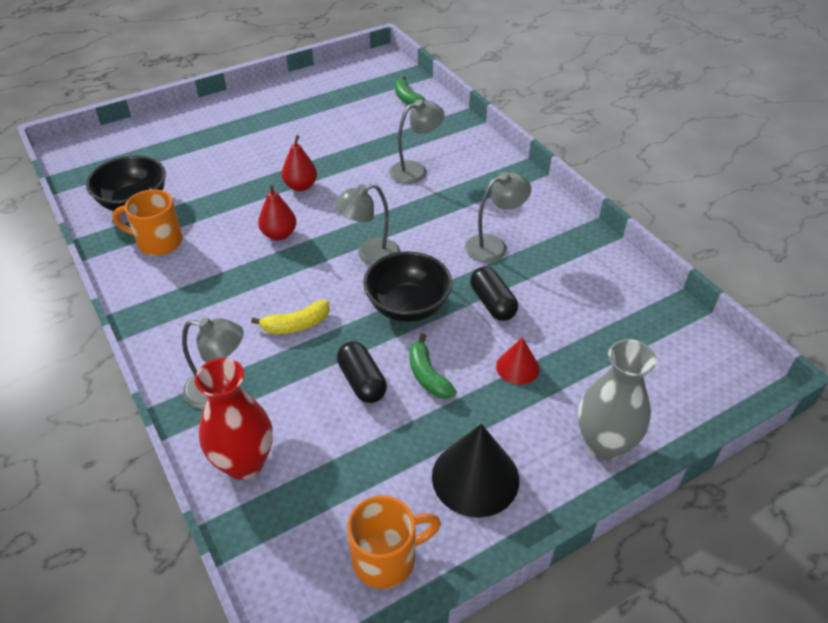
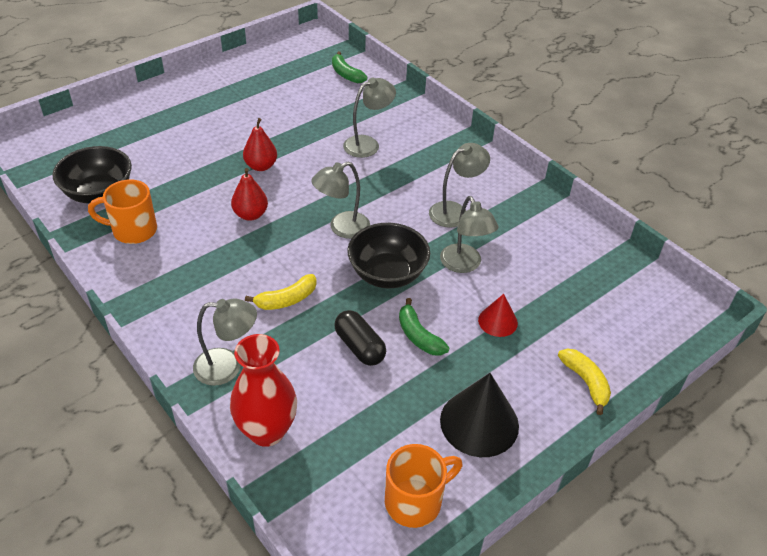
camera: 10 degrees left, 0 degrees up
black capsule [470,267,518,321] -> grey lamp [440,196,498,273]
grey vase [578,339,657,460] -> yellow banana [558,348,611,415]

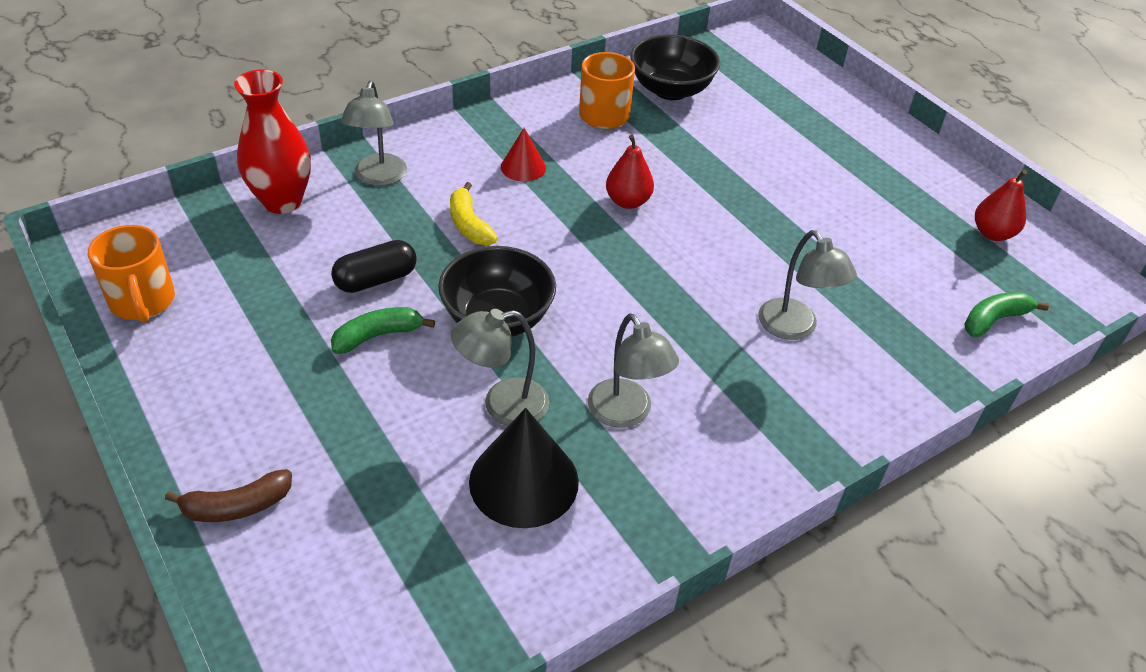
camera: 95 degrees right, 0 degrees up
red pear [243,118,277,171] -> red pear moved to [975,170,1027,241]
grey lamp [311,162,370,239] -> none
black cone [440,373,519,457] -> black cone moved to [469,408,579,528]
red cone [478,294,518,337] -> red cone moved to [501,128,546,182]
yellow banana [558,348,611,415] -> brown banana [165,469,292,522]

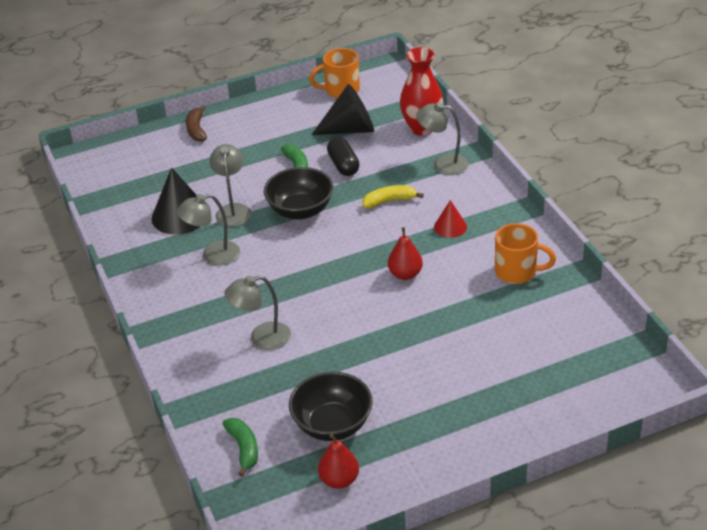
camera: 105 degrees right, 5 degrees down
black bowl [630,34,720,100] -> black bowl moved to [289,372,373,441]
none -> black cone [312,84,374,135]

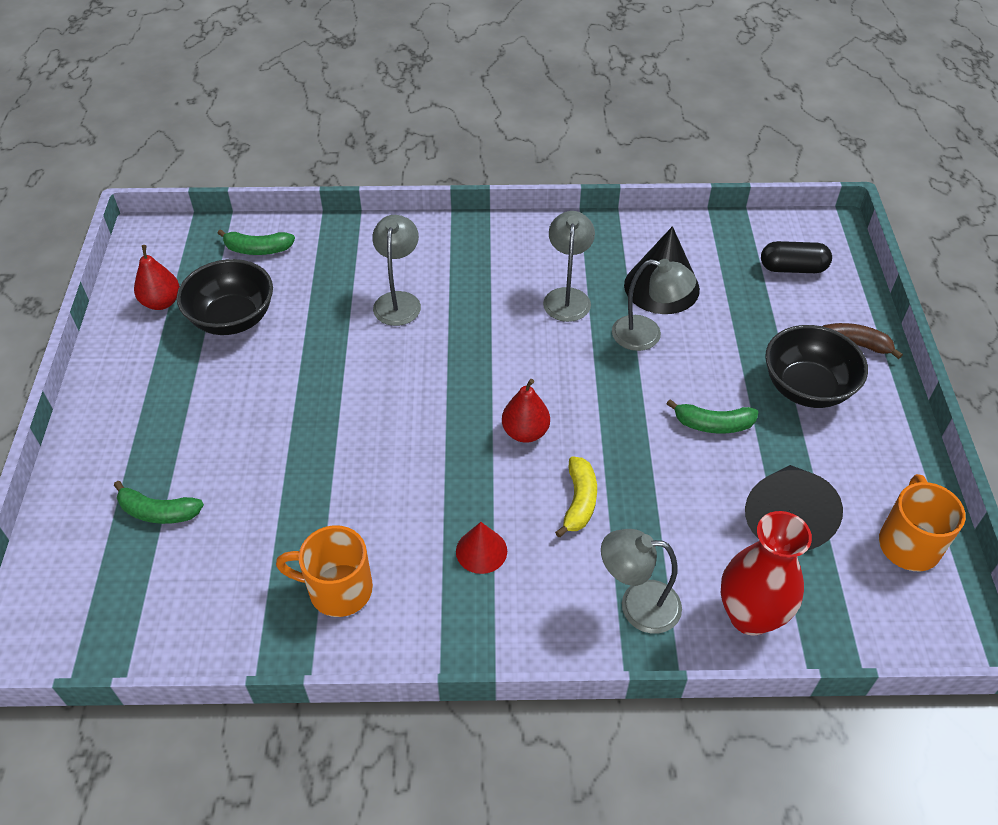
camera: 110 degrees right, 10 degrees up
black bowl [264,167,333,220] -> black bowl moved to [765,325,868,408]
black capsule [327,137,359,176] -> black capsule moved to [761,241,832,273]
red pear [388,227,423,280] -> red pear moved to [502,379,550,443]
grey lamp [416,102,469,175] -> grey lamp turned 120 degrees counterclockwise [601,529,682,634]
orange mug [495,223,556,284] -> orange mug turned 60 degrees clockwise [276,525,373,617]
none -> green banana [114,481,204,524]

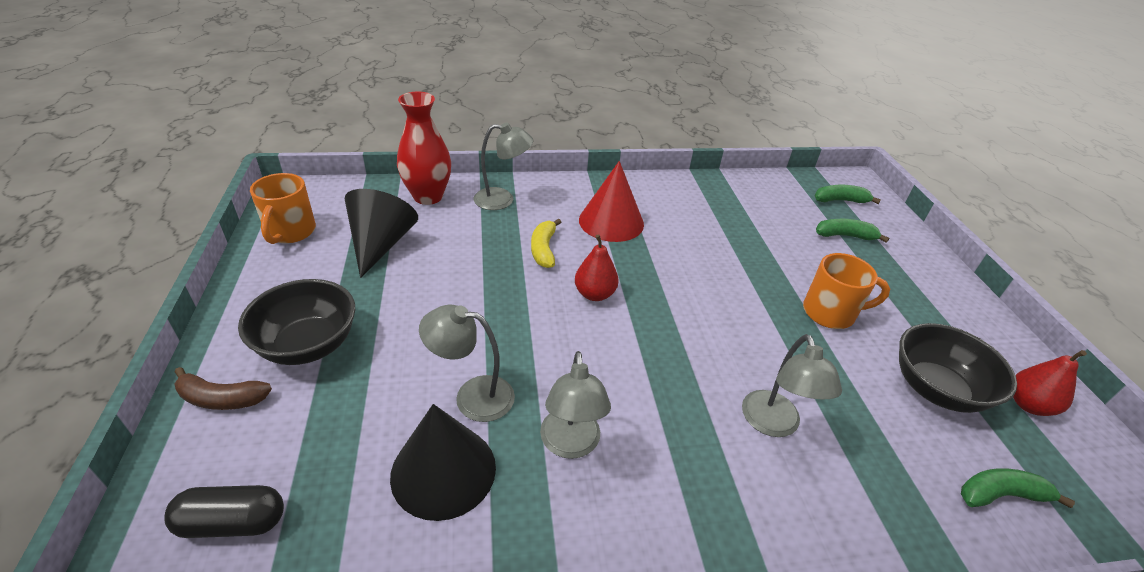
camera: 170 degrees right, 10 degrees down
orange mug [276,525,373,617] -> orange mug moved to [803,253,890,329]
red cone [456,522,507,574] -> red cone [579,161,644,242], size x1.80
green banana [667,399,758,433] -> green banana moved to [815,185,881,204]

